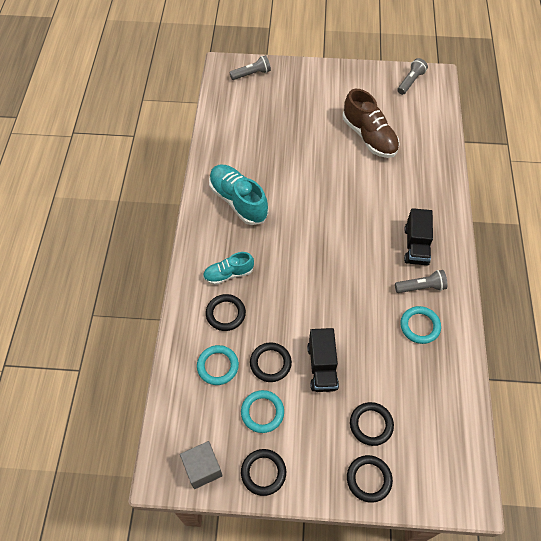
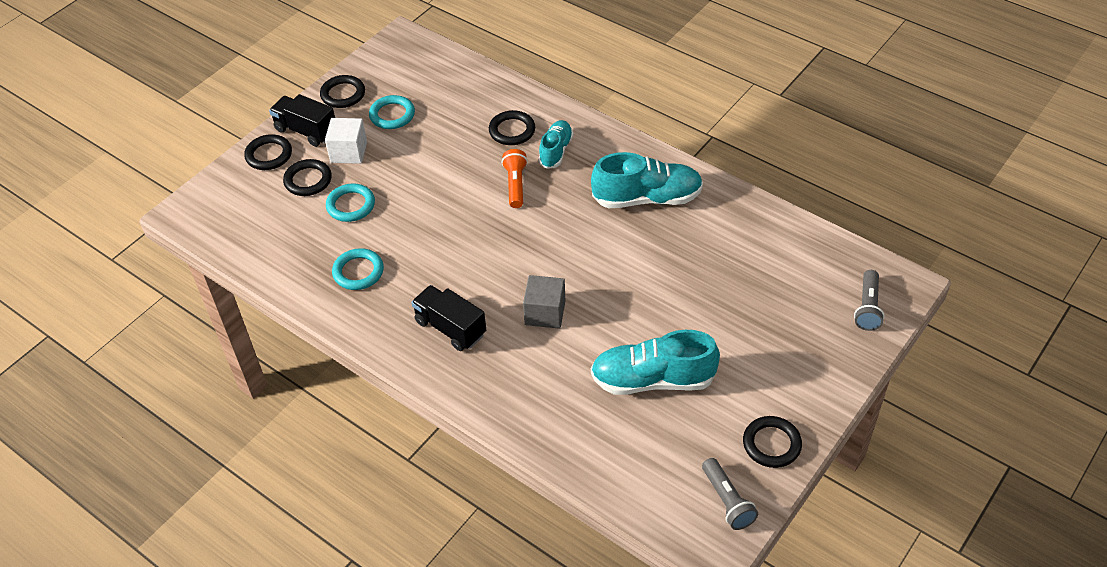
camera: 125 degrees right, 10 degrees down
grey cube [180,441,223,489] -> grey cube moved to [523,275,565,329]
turquoise ring [197,345,239,385] -> turquoise ring moved to [326,184,375,222]
black ring [250,342,292,382] -> black ring moved to [743,416,802,468]
black truck [307,328,339,392] -> black truck moved to [269,94,335,147]
brown shoe [343,89,400,158] -> turquoise shoe [591,330,720,395]
grey flashlight [395,270,448,293] -> none
none -> white cube [325,118,367,164]
none -> orange flashlight [501,149,528,208]

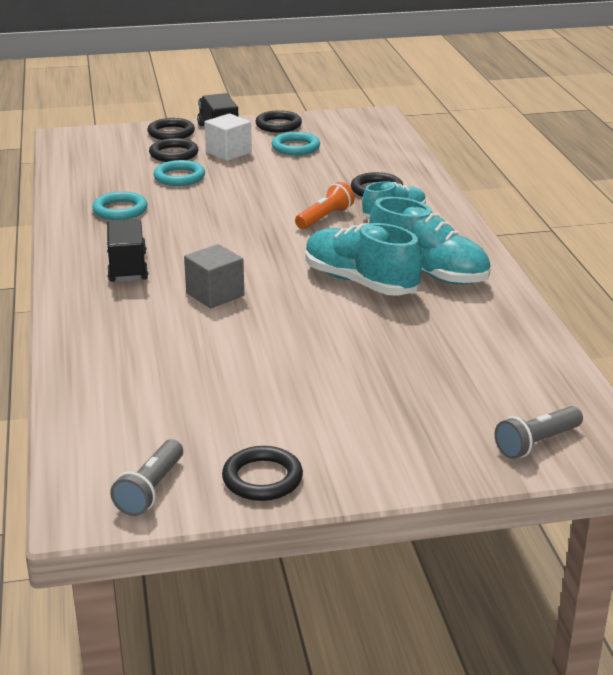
camera: 40 degrees right, 20 degrees down
turquoise shoe [591,330,720,395] -> turquoise shoe moved to [306,223,422,296]

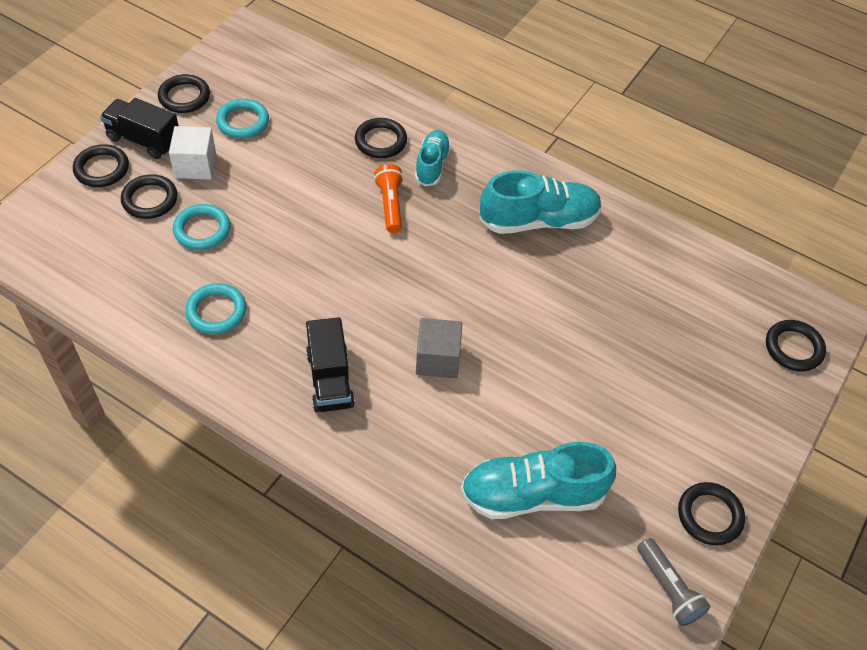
camera: 50 degrees left, 25 degrees up
black truck [107,219,149,282] -> black truck turned 135 degrees counterclockwise [306,317,355,412]
turquoise shoe [306,223,422,296] -> turquoise shoe moved to [461,442,616,519]
grey flashlight [495,406,583,459] -> black ring [766,320,826,371]

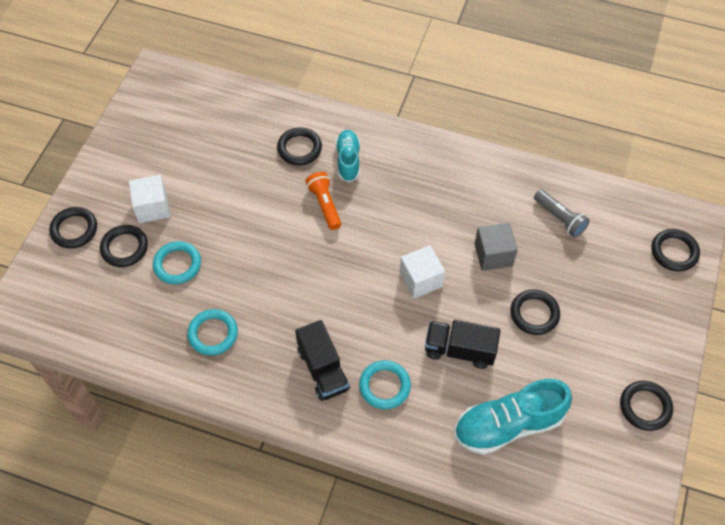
camera: 10 degrees left, 5 degrees up
black truck [100,98,179,159] -> black truck moved to [425,320,501,369]
black ring [158,74,210,113] -> black ring moved to [510,289,560,335]
turquoise ring [216,99,269,139] -> turquoise ring moved to [359,360,411,409]
grey cube [416,318,462,378] -> grey cube moved to [475,223,518,271]
turquoise shoe [479,170,602,234] -> none
grey flashlight [637,538,710,626] -> grey flashlight moved to [534,189,590,238]
none -> white cube [400,245,445,298]

